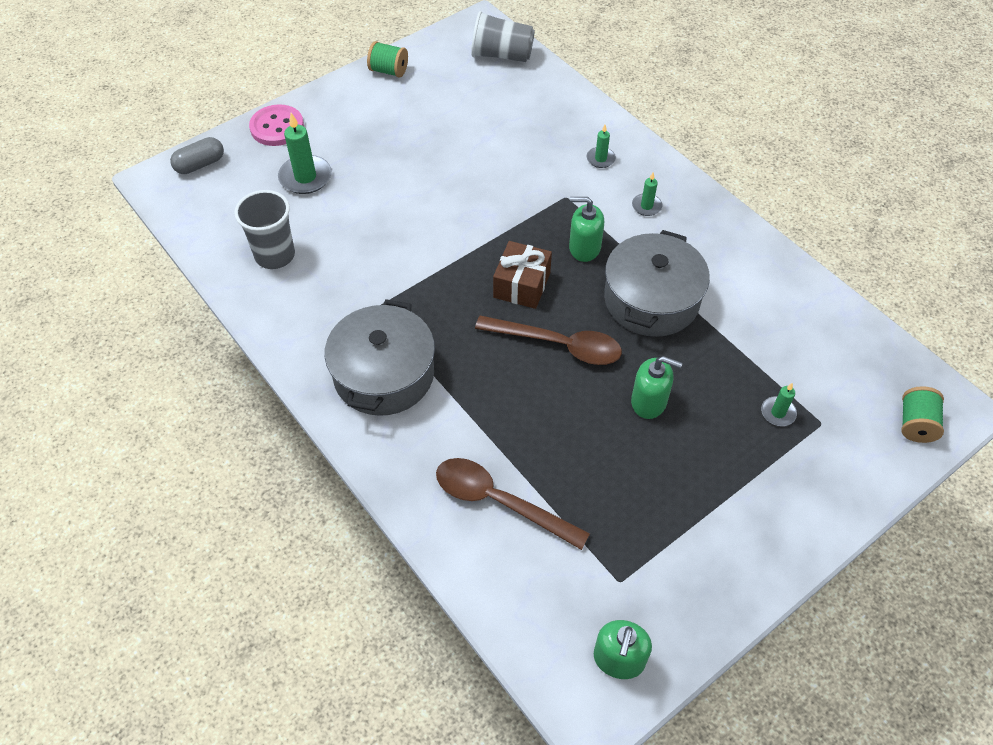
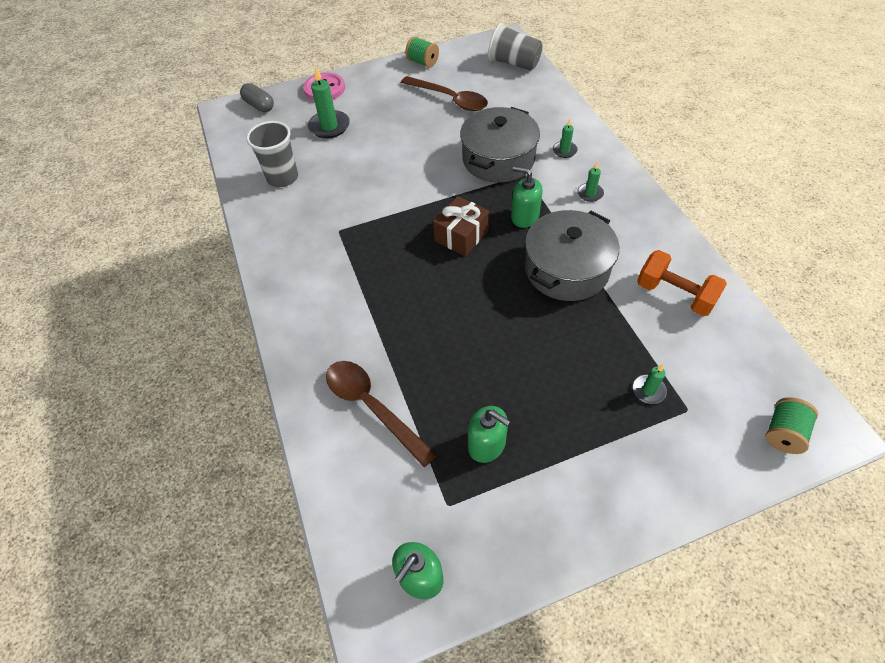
camera: 20 degrees right, 0 degrees up
grey capsule [170,137,224,174] -> grey capsule turned 60 degrees clockwise [240,83,274,112]
grey pot [325,299,435,416] -> grey pot moved to [460,107,540,183]
brown spoon [475,315,622,365] -> brown spoon moved to [401,76,488,111]
green soap dispenser [631,356,682,419] -> green soap dispenser moved to [468,406,510,463]
none -> orange dumbbell [637,250,727,316]

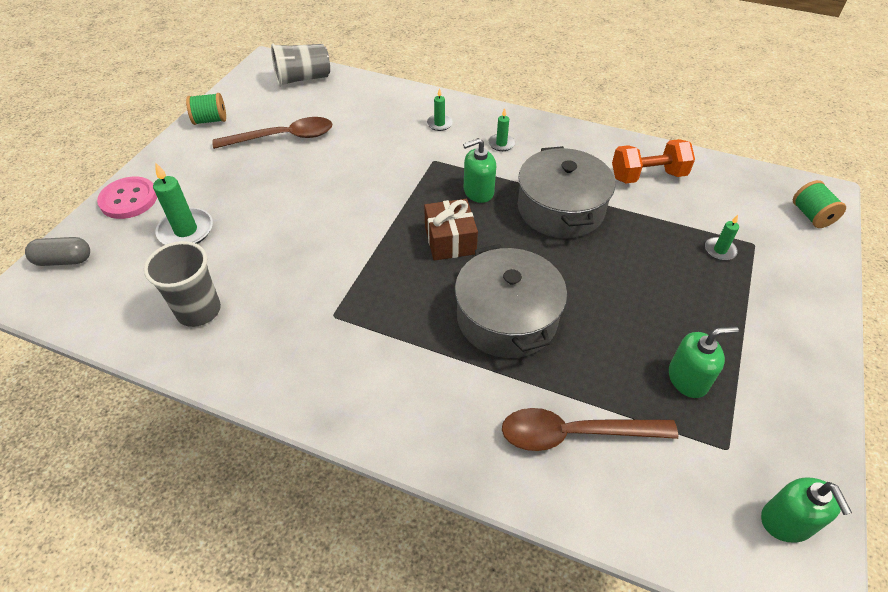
camera: 50 degrees left, 5 degrees down
grey pot [460,107,540,183] -> grey pot moved to [455,244,567,358]

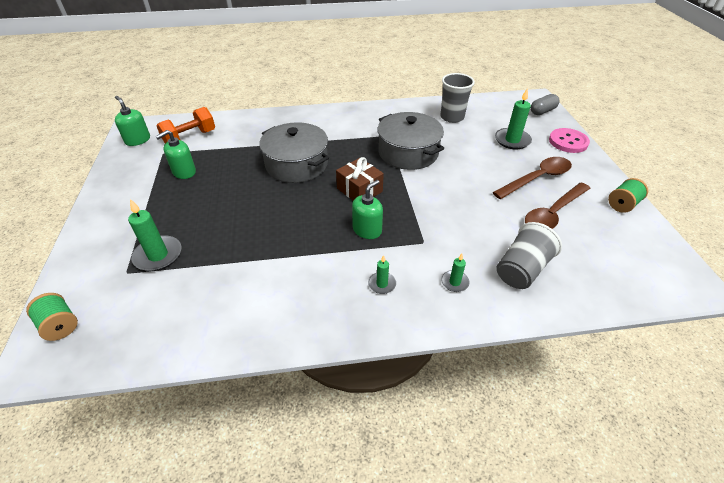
camera: 150 degrees right, 5 degrees down
grey cup [271,43,330,87] -> grey cup moved to [496,222,562,289]
brown spoon [502,408,678,451] -> brown spoon moved to [493,157,572,199]
grey pot [518,146,615,238] -> grey pot moved to [377,112,444,170]
orange dumbbell [612,139,695,183] -> orange dumbbell moved to [157,107,215,143]
green candle [705,215,739,261] -> green candle [128,199,182,271], size x1.80

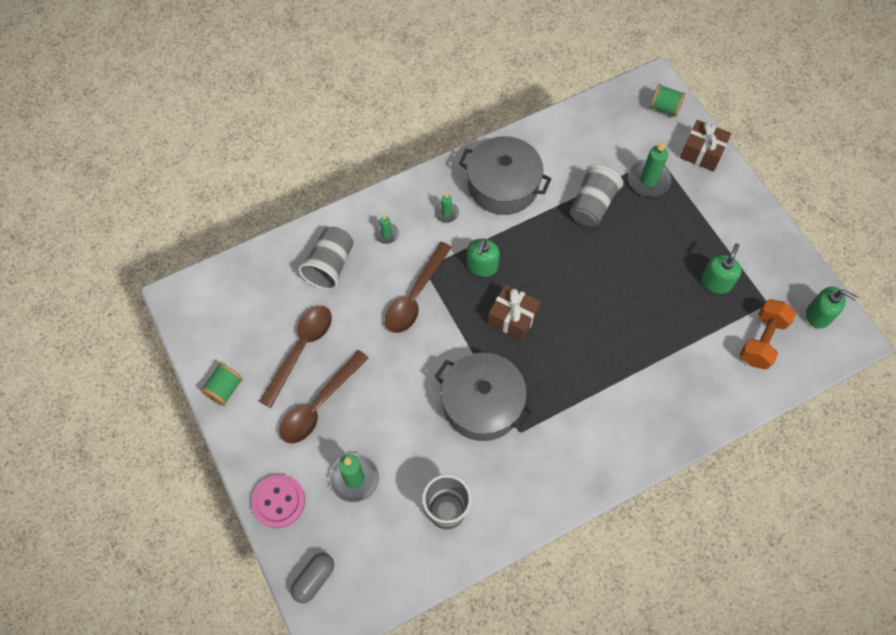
camera: 160 degrees right, 20 degrees up
grey pot [259,122,329,183] -> grey pot moved to [458,136,551,215]
none -> brown spoon [385,242,452,333]
none -> grey cup [570,165,623,227]
none -> brown gift [680,120,731,172]

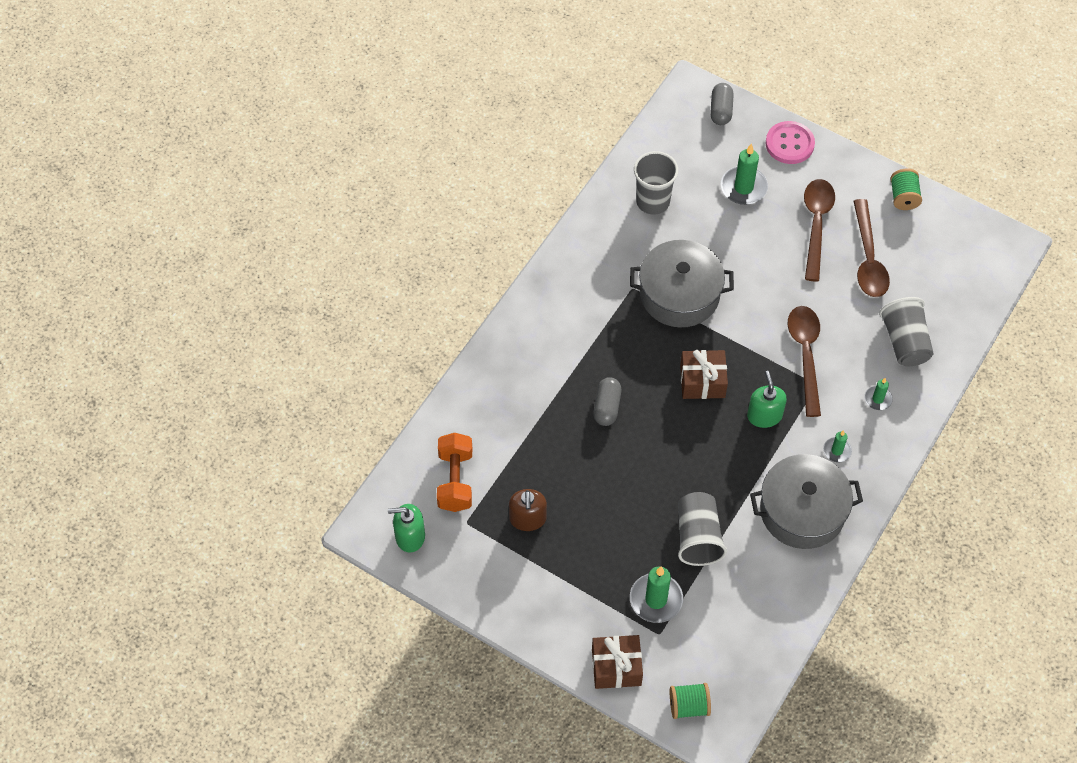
camera: 150 degrees right, 5 degrees down
green soap dispenser [701,243,742,294] -> brown soap dispenser [509,489,547,531]
none -> grey capsule [594,377,621,426]

